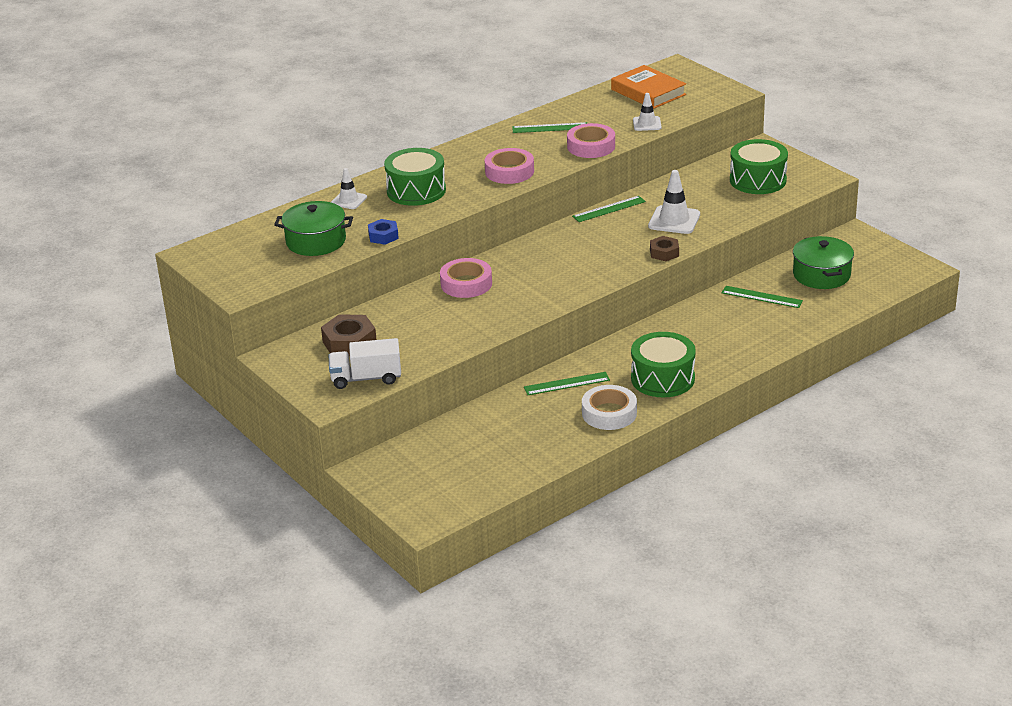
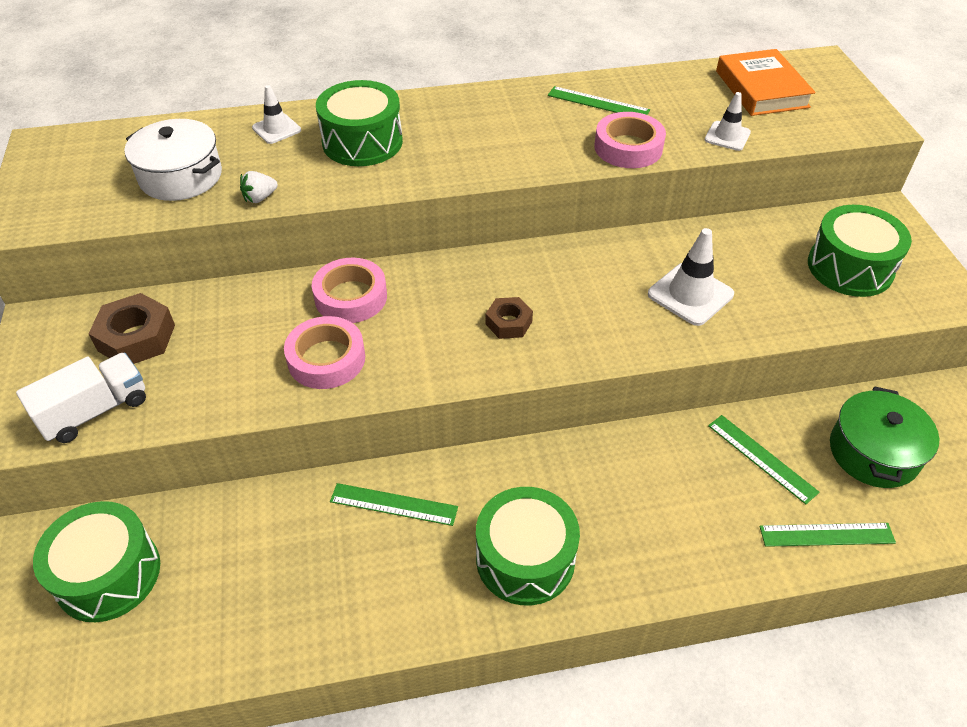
camera: 25 degrees right, 15 degrees up
green pot [274,201,353,256] -> white pot [124,119,222,201]
white truck [329,338,401,389] -> white truck turned 120 degrees clockwise [16,353,146,443]
blue nut [368,219,399,245] -> white strawberry [240,171,278,203]
pink tape [484,148,534,184] -> pink tape moved to [284,316,365,389]
green ruler [572,196,646,222] -> green ruler moved to [760,523,896,547]
white tape [582,385,637,430] -> none
brown nut [650,236,679,261] -> brown nut moved to [486,297,533,339]
none -> green drum [33,501,160,622]

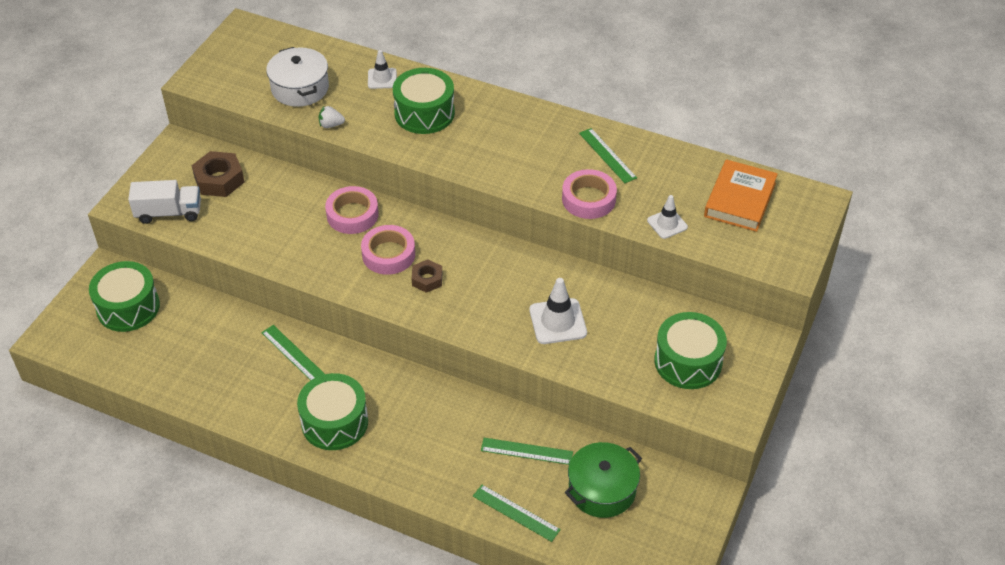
camera: 35 degrees right, 0 degrees up
pink tape [284,316,365,389] -> pink tape moved to [361,225,415,275]
green ruler [708,415,819,504] -> green ruler turned 75 degrees counterclockwise [481,438,573,465]

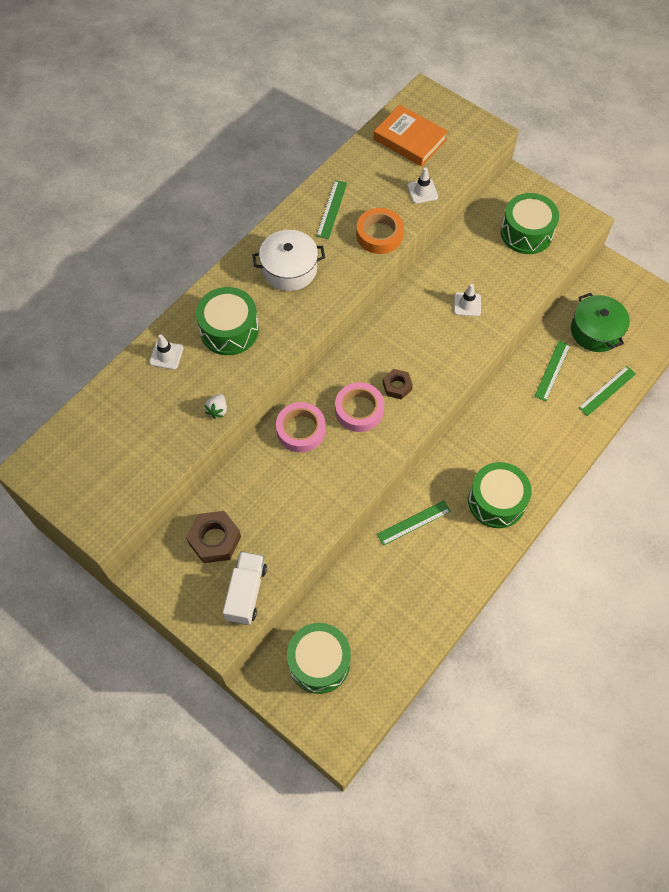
camera: 75 degrees left, 15 degrees up
white pot [266,47,329,107] -> white pot moved to [252,230,325,291]
white traffic cone [529,278,587,344] -> white traffic cone [454,284,481,316], size x0.63
pink tape [562,169,617,219] -> orange tape [356,208,404,254]
green ruler [579,128,637,183] -> green ruler turned 60 degrees counterclockwise [316,180,347,239]

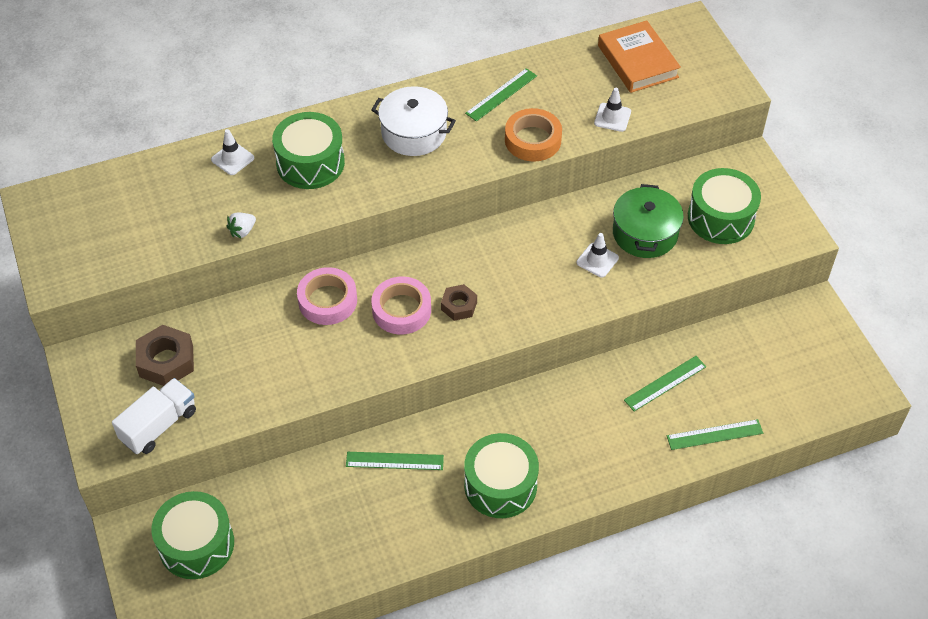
camera: 30 degrees right, 10 degrees down
green pot [571,293,630,352] -> green pot moved to [613,184,684,258]

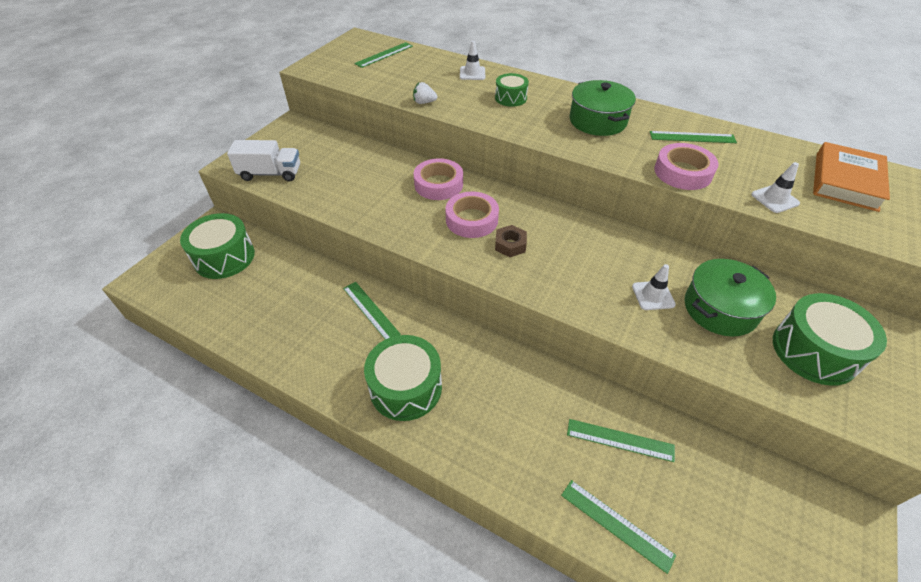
camera: 50 degrees right, 5 degrees down
brown nut [136,325,194,386] -> none
green drum [272,112,345,189] -> green drum [495,73,529,107], size x0.57
white pot [371,86,456,156] -> green pot [570,80,636,136]
orange tape [505,108,562,162] -> pink tape [654,143,719,190]
none -> green ruler [354,42,413,68]

